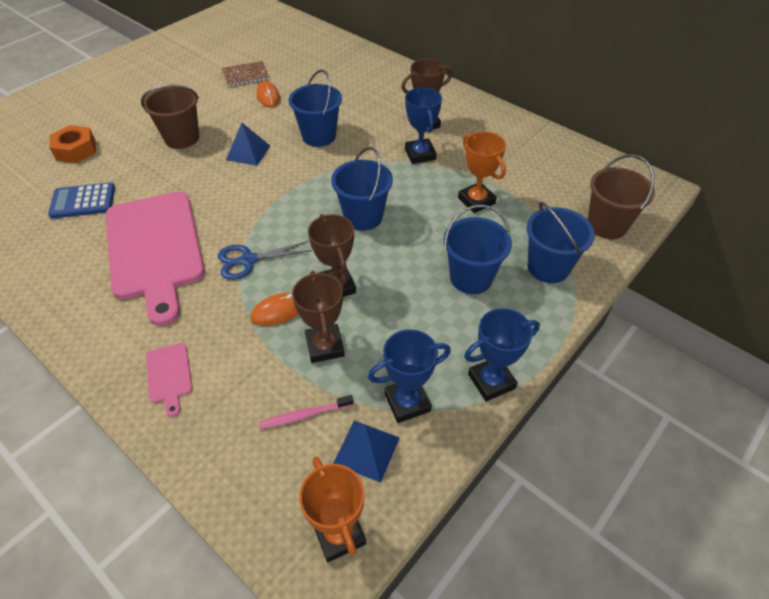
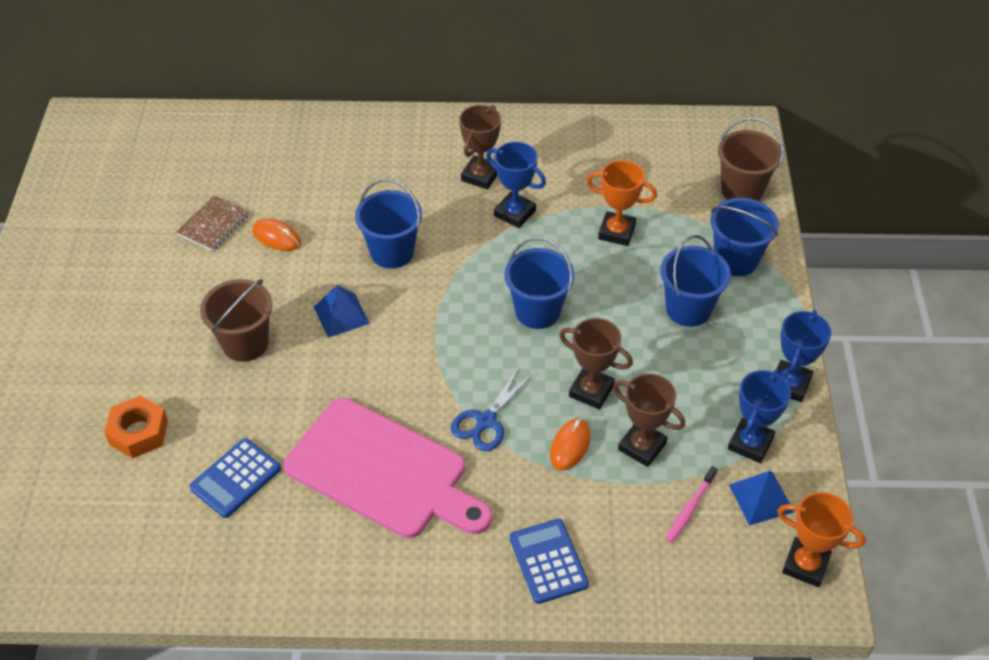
camera: 40 degrees left, 0 degrees up
pink cutting board [146,343,193,417] -> blue calculator [510,519,589,604]

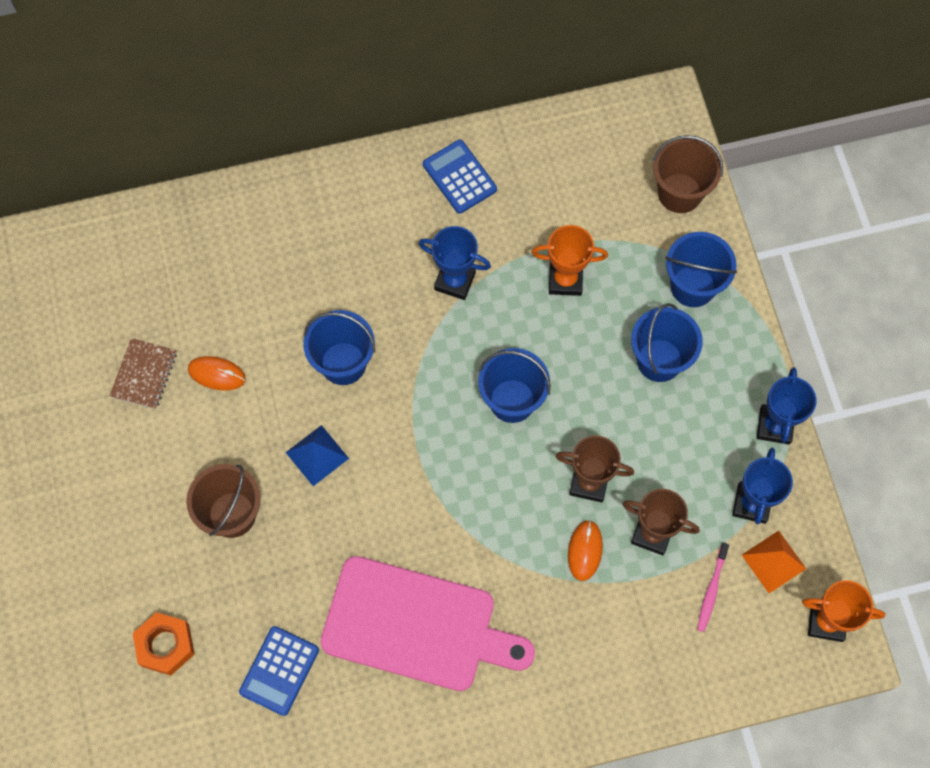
camera: 15 degrees left, 20 degrees up
blue scissors [451,367,534,451] -> none
brown trophy [459,105,501,190] -> none
blue calculator [510,519,589,604] -> blue calculator moved to [423,140,497,214]
blue pyramid [729,471,794,525] -> orange pyramid [742,531,806,593]

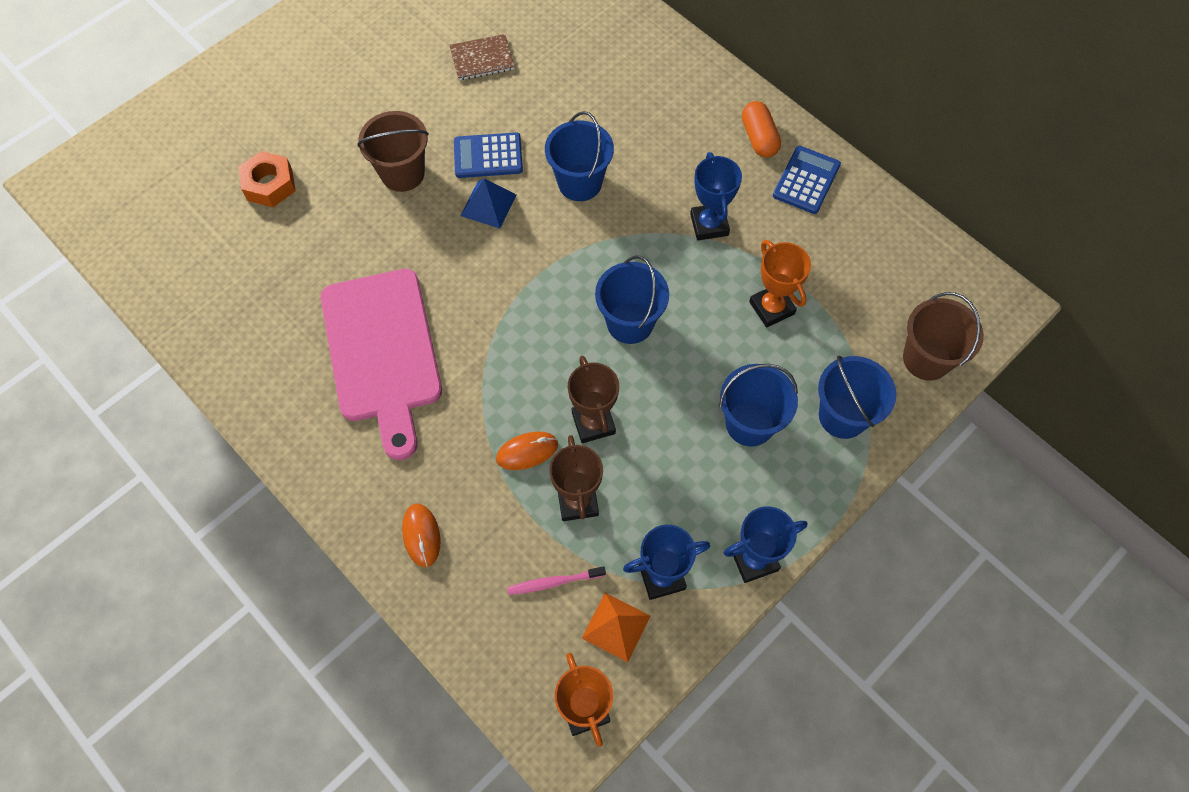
camera: 60 degrees right, 5 degrees down
orange mouse [188,356,246,391] -> orange mouse moved to [402,504,440,567]
blue calculator [239,626,319,716] -> blue calculator moved to [454,132,523,178]
none -> orange capsule [742,101,781,158]

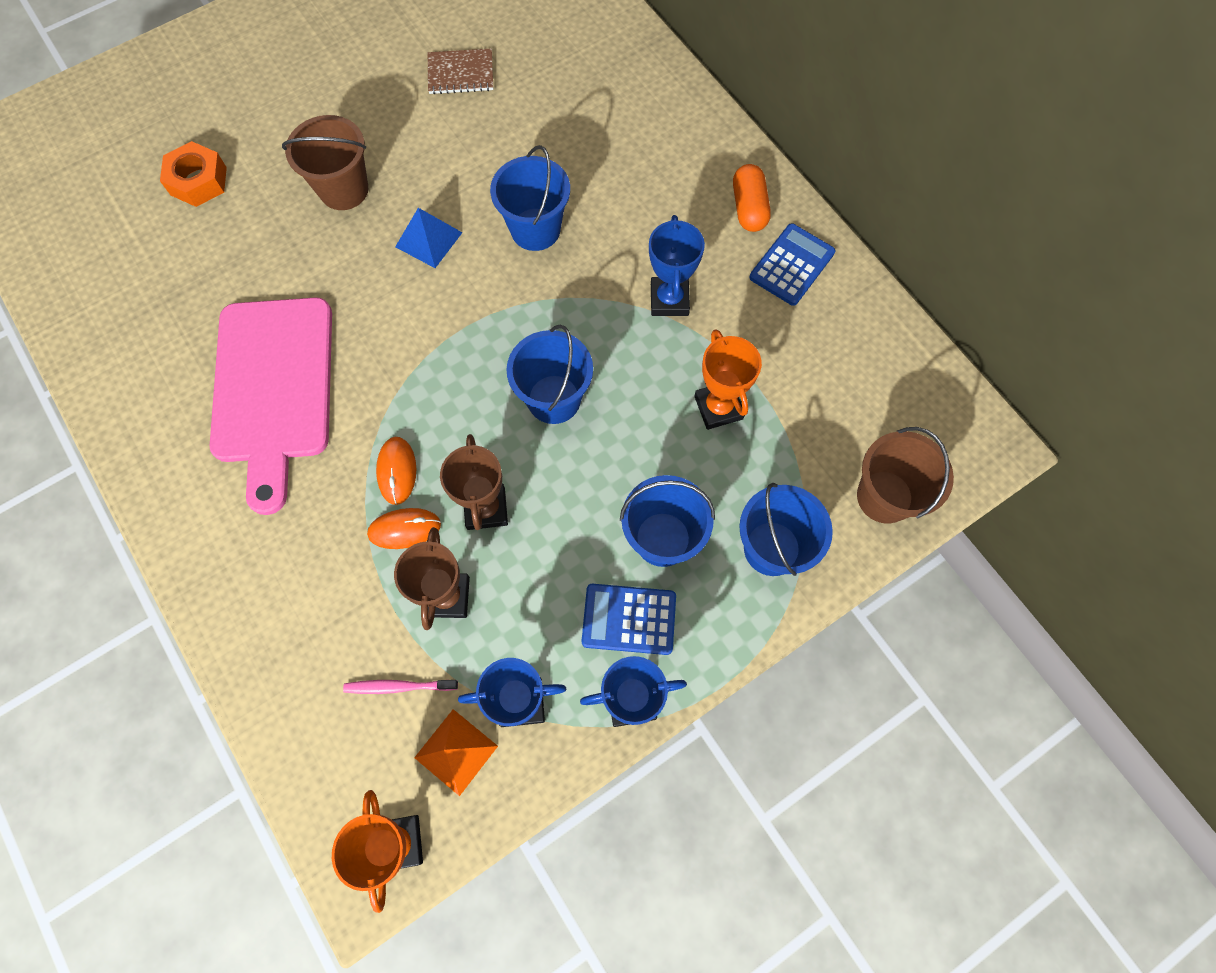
camera: 10 degrees right, 5 degrees up
orange mouse [402,504,440,567] -> orange mouse moved to [376,437,416,505]
blue calculator [454,132,523,178] -> blue calculator moved to [582,584,676,655]

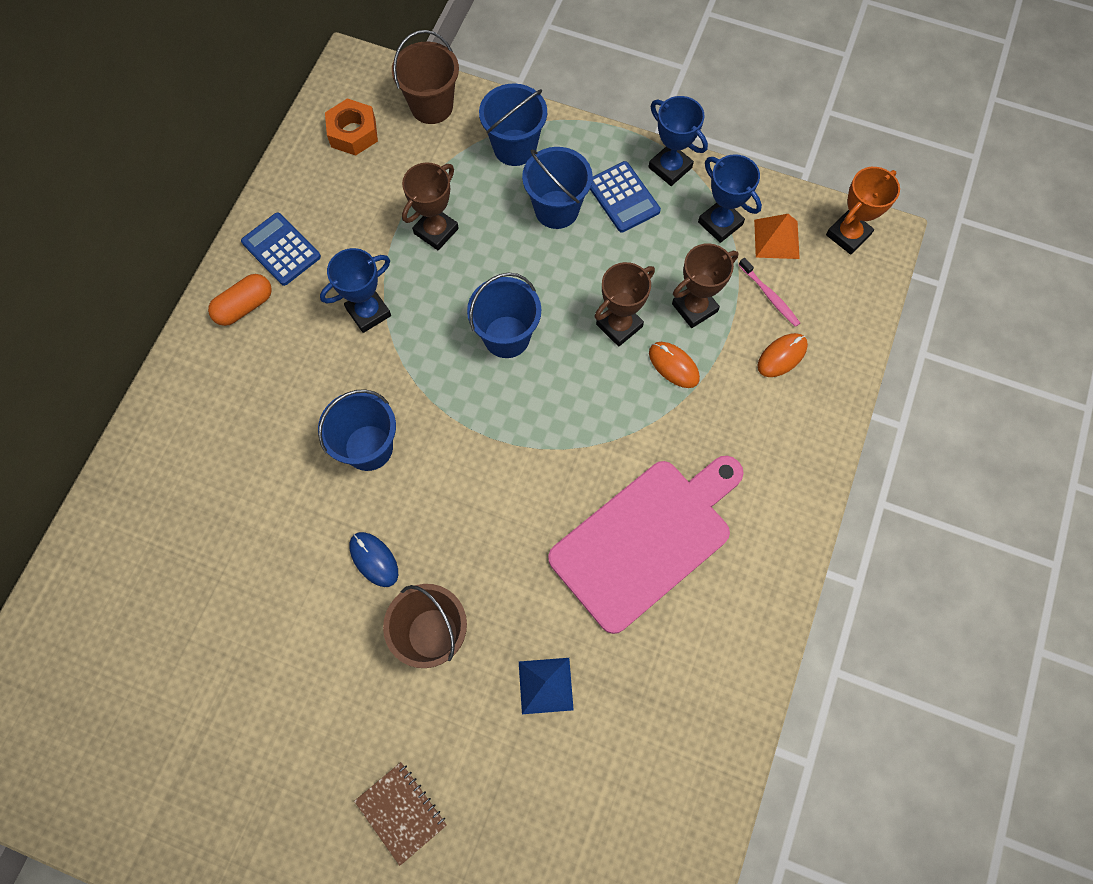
camera: 125 degrees left, 0 degrees up
orange nut [160,141,227,207] -> orange nut moved to [325,98,378,156]
orange mouse [376,437,416,505] -> orange mouse moved to [758,333,808,377]
blue pyramid [395,208,462,268] -> blue pyramid moved to [519,658,574,714]
brown notebook [428,49,493,95] -> brown notebook moved to [354,762,447,866]
orange trophy [694,329,762,430] -> brown trophy [402,162,459,250]
blue calculator [749,223,835,306] -> blue calculator turned 45 degrees clockwise [241,212,321,286]
none -> blue mouse [349,532,398,587]

